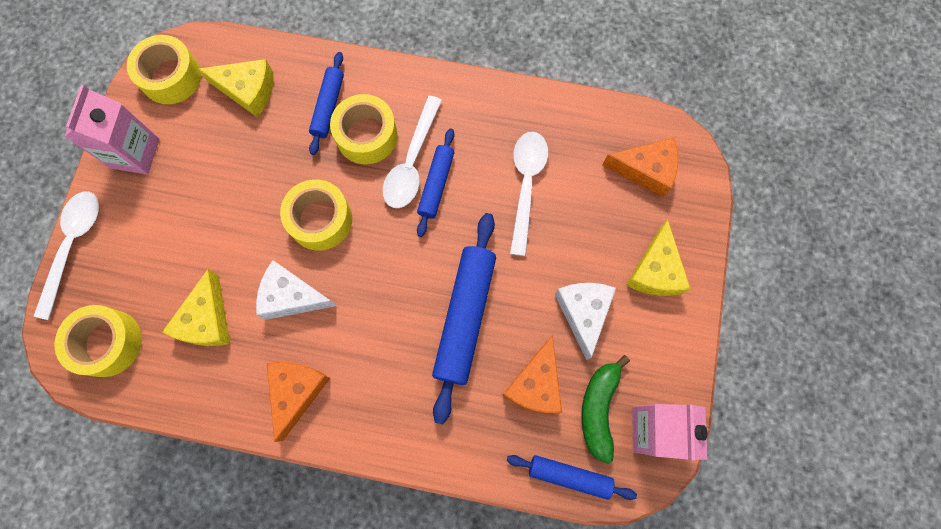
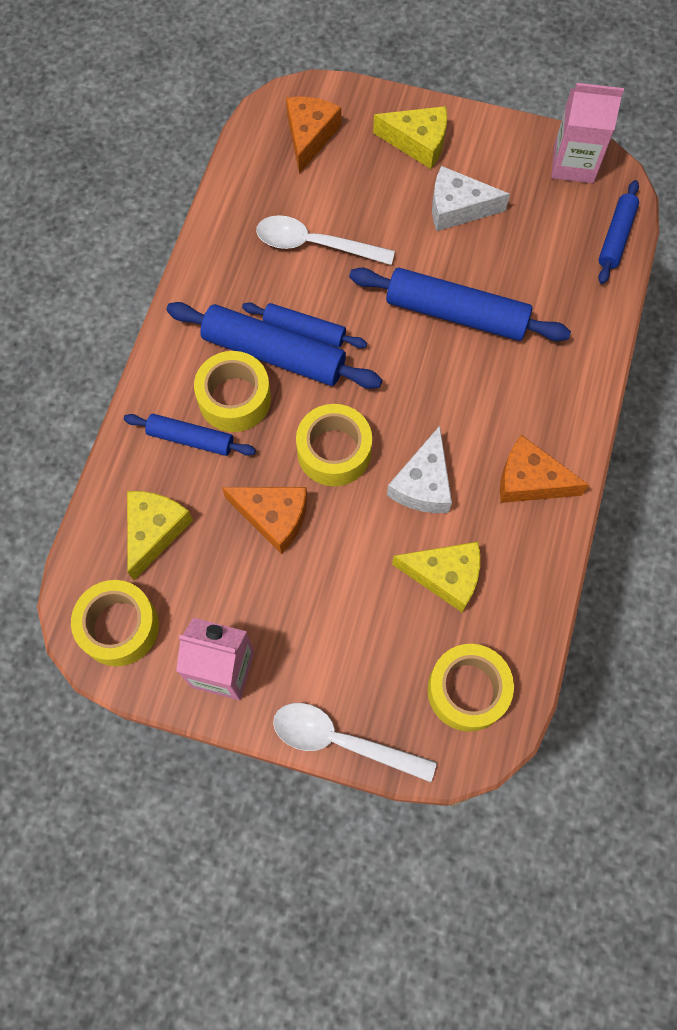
camera: 85 degrees left, 5 degrees down
white spoon [383,96,442,208] -> blue rolling pin [166,302,382,389]
orange cheese [503,335,562,413] -> orange cheese moved to [222,487,307,554]
green banana [581,355,630,464] -> none

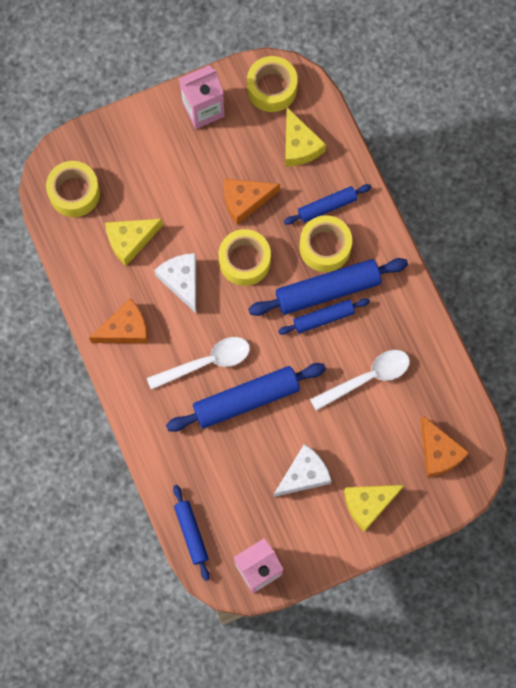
camera: 140 degrees right, 5 degrees up
white spoon [273,703,437,782] -> white spoon moved to [147,337,250,390]

